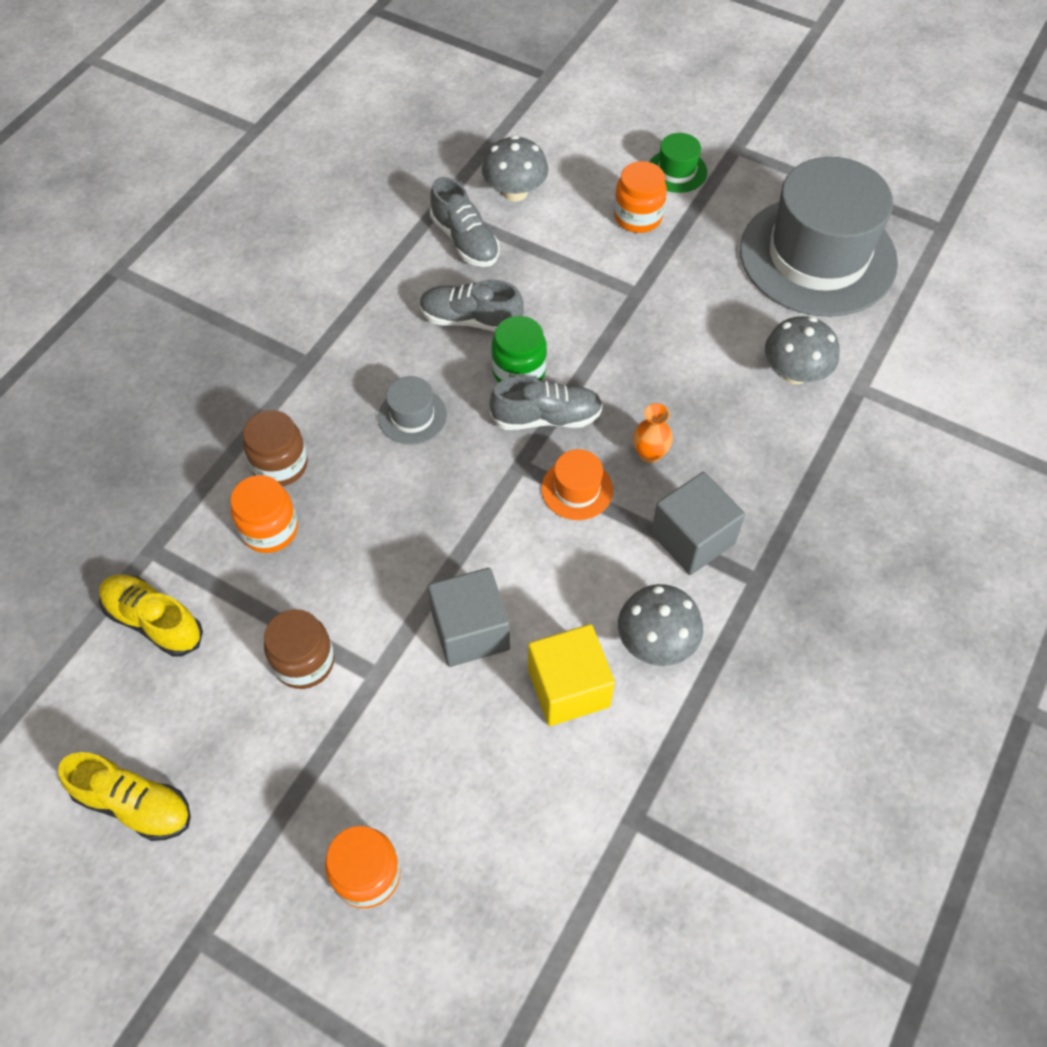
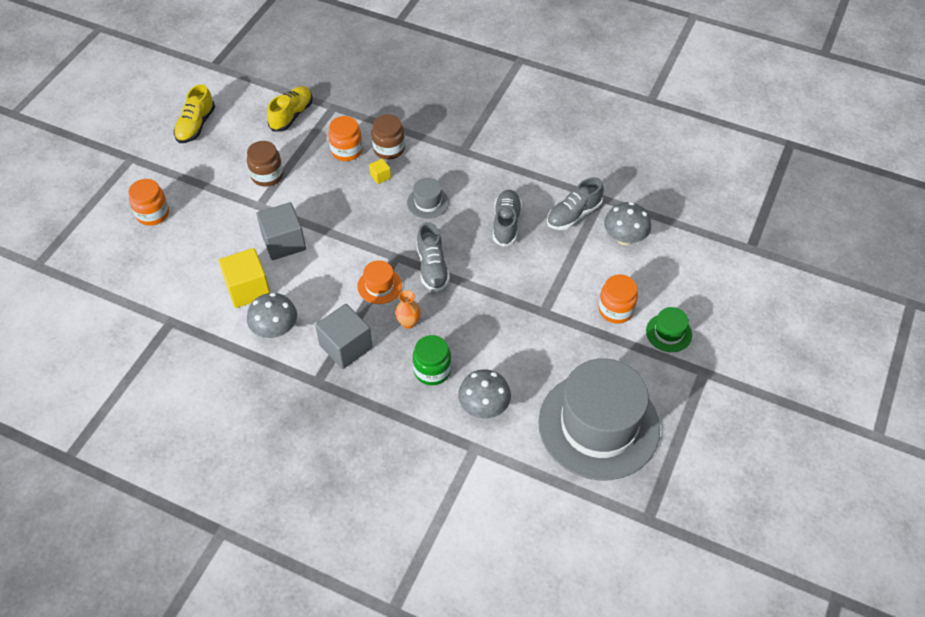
camera: 85 degrees right, 5 degrees down
green jar [492,316,547,382] -> green jar moved to [413,335,451,385]
none -> yellow cube [369,159,391,184]

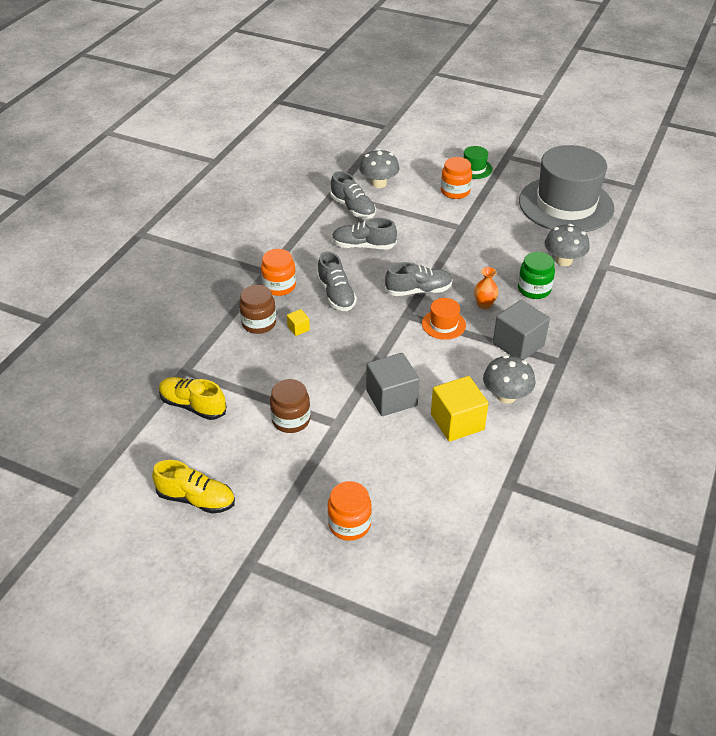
camera: 90 degrees left, 10 degrees down
orange jar [328,116,363,161] -> orange jar moved to [261,249,296,296]
grey hat [407,178,449,219] -> grey shoe [317,251,357,311]

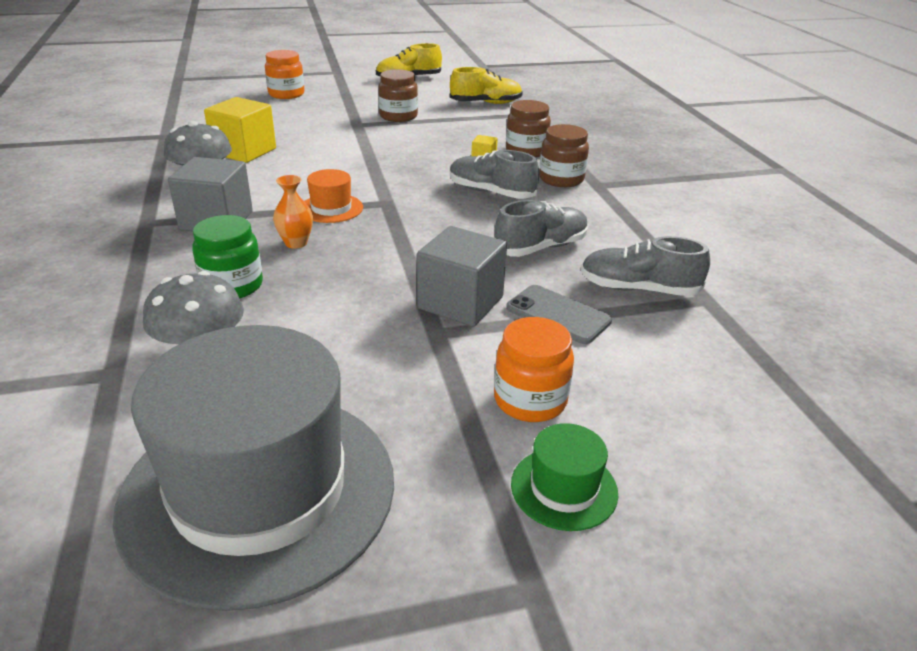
camera: 140 degrees right, 10 degrees down
orange jar [261,249,296,296] -> brown jar [539,124,589,187]
grey mushroom [359,149,399,188] -> none
grey cube [366,353,419,416] -> grey cube moved to [417,226,507,327]
grey shoe [385,262,453,296] -> none
none -> grey phone [506,285,612,344]

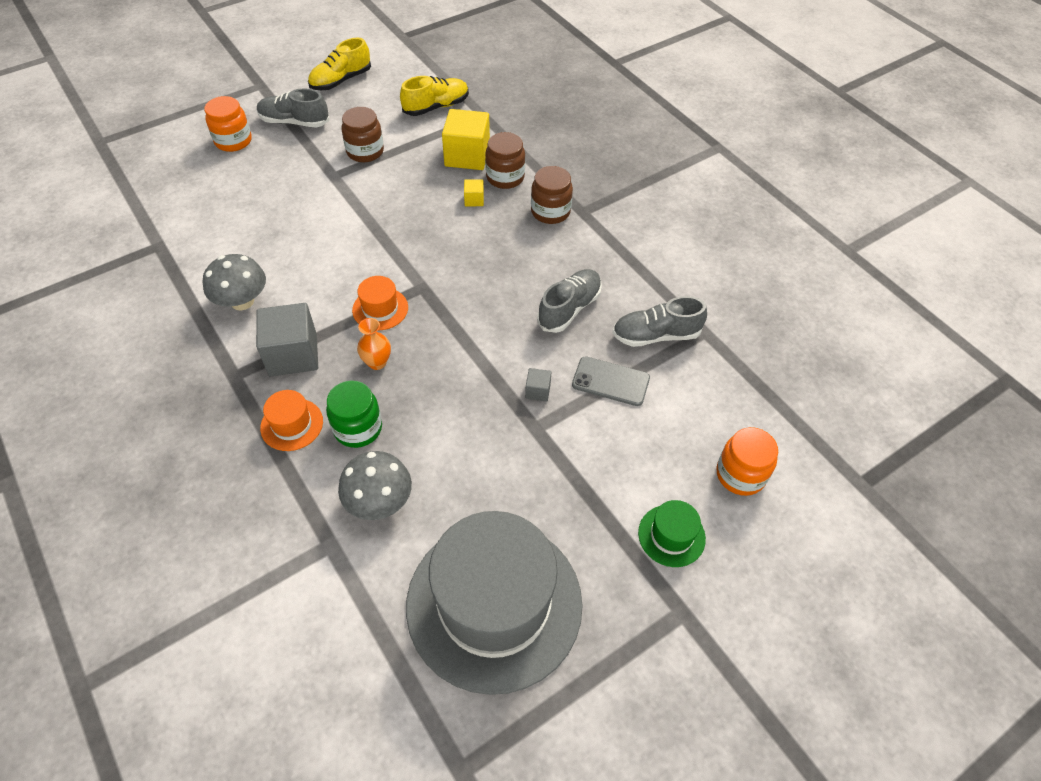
camera: 20 degrees left, 20 degrees up
yellow cube [204,97,276,163] -> yellow cube moved to [442,109,490,170]
grey cube [417,226,507,327] -> grey cube [525,368,552,402], size x0.45
grey shoe [450,150,540,199] -> grey shoe moved to [257,88,329,128]
orange jar [494,317,574,422] -> orange jar moved to [716,427,778,496]
none -> orange hat [260,390,323,451]

